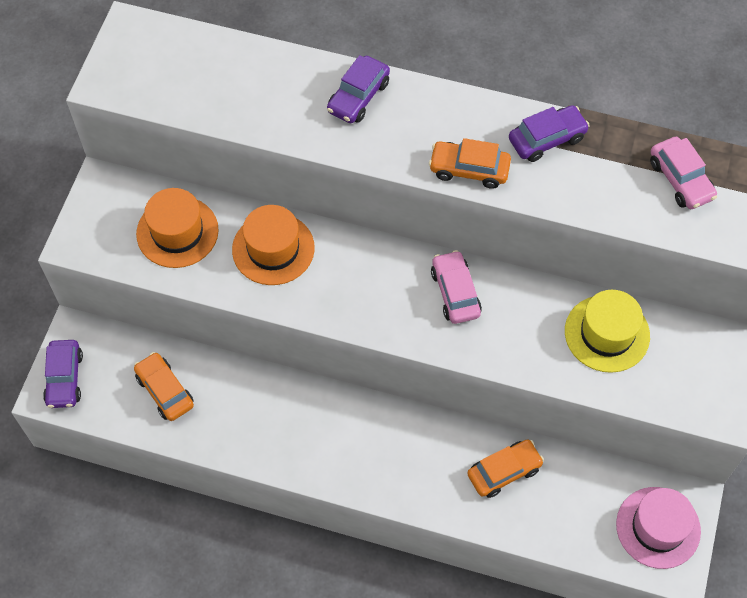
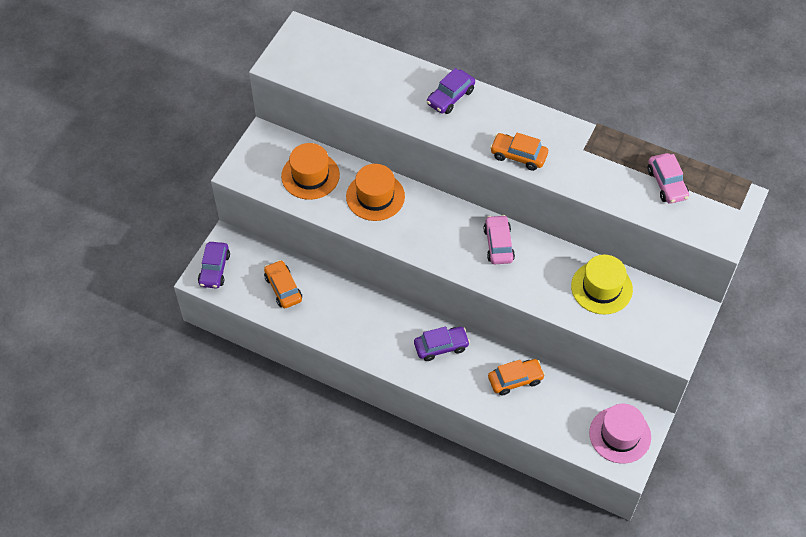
camera: 10 degrees right, 5 degrees down
purple car [509,105,590,162] -> purple car moved to [414,327,470,361]

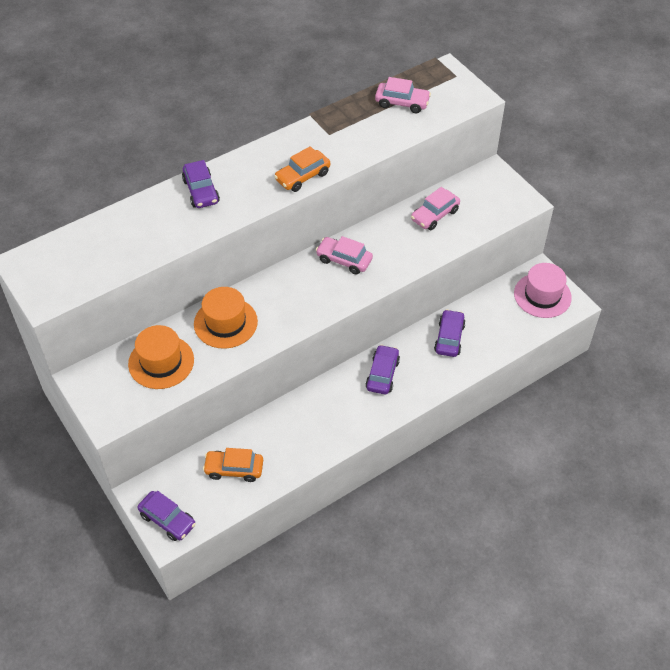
camera: 60 degrees left, 5 degrees down
orange car [488,359,545,395] -> purple car [434,309,466,357]
yellow hat [571,255,633,314] -> pink car [411,187,460,230]

